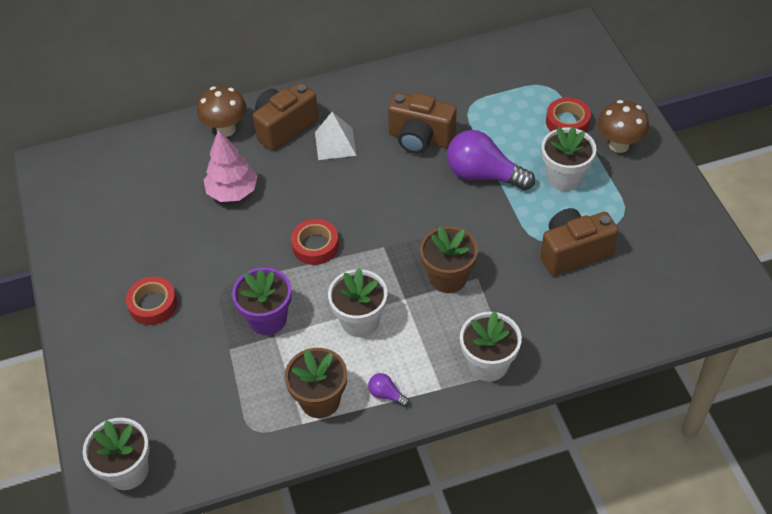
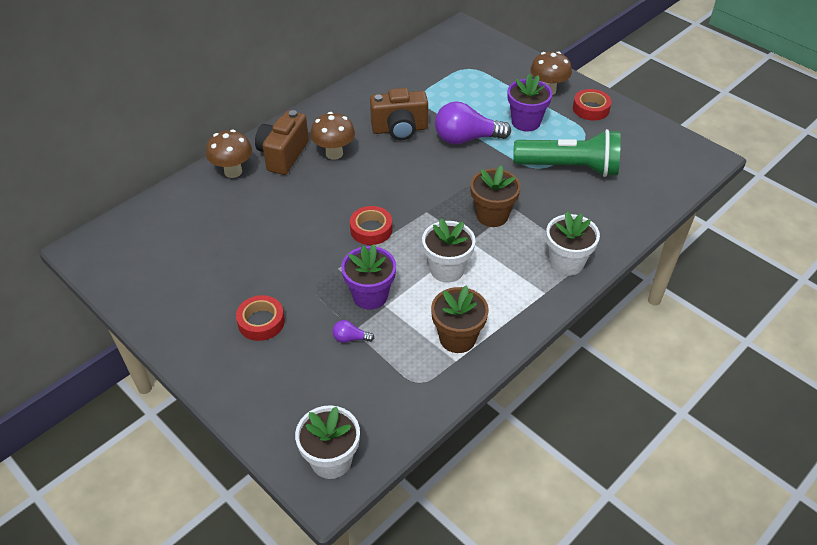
camera: 30 degrees left, 5 degrees down
pink tree [204,129,257,202] -> none
white pyramid [315,112,357,160] -> brown mushroom [310,112,355,160]
purple light bulb [368,373,410,407] -> purple light bulb moved to [332,320,374,343]
brown camera [540,208,619,276] -> green flashlight [513,129,621,177]
white flower pot [542,127,596,191] -> purple flower pot [508,74,553,131]
red tape [546,97,591,132] -> red tape moved to [573,89,612,121]

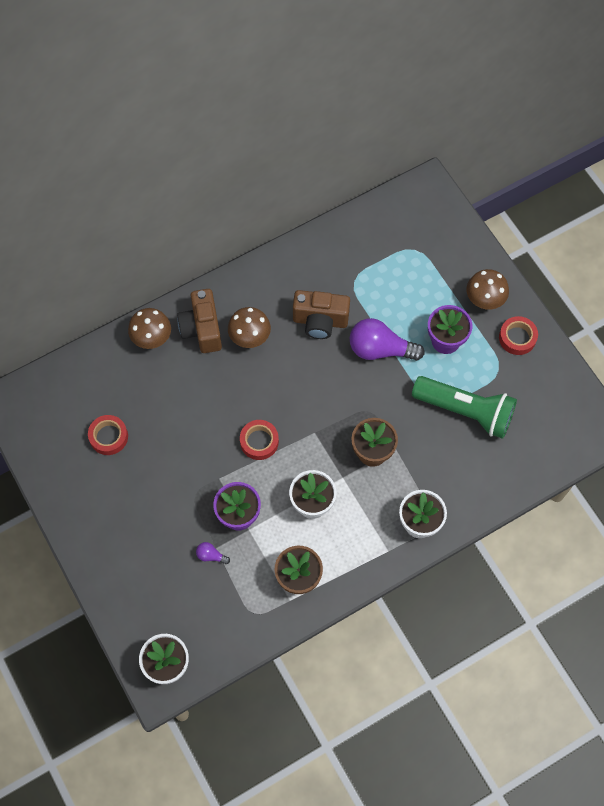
camera: 15 degrees right, 20 degrees up
red tape [236,295,285,341] -> red tape moved to [88,415,128,455]
brown camera [255,110,309,175] -> brown camera turned 45 degrees counterclockwise [177,289,222,353]

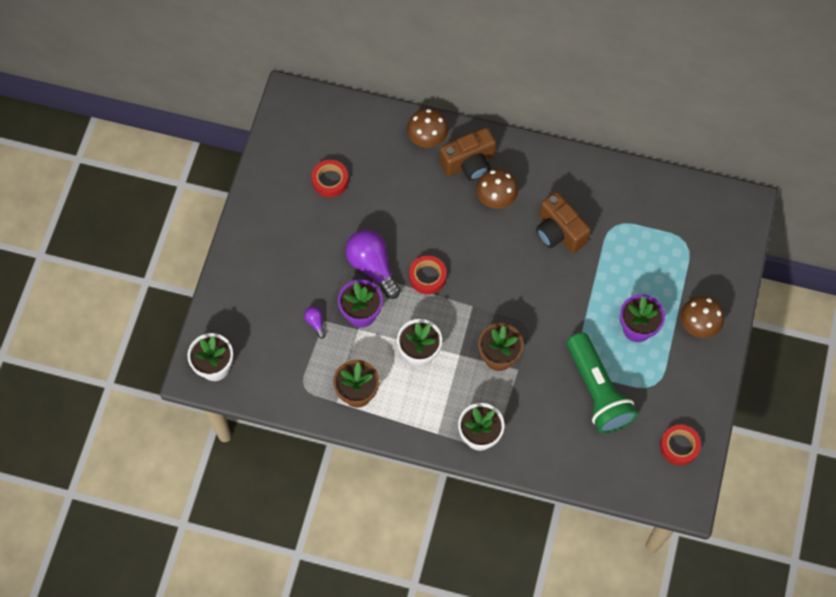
camera: 45 degrees right, 0 degrees up
brown camera [177,289,222,353] -> brown camera turned 150 degrees counterclockwise [440,127,496,181]
purple light bulb [350,318,425,361] -> purple light bulb moved to [345,230,401,299]
red tape [499,316,538,355] -> red tape moved to [660,424,701,466]

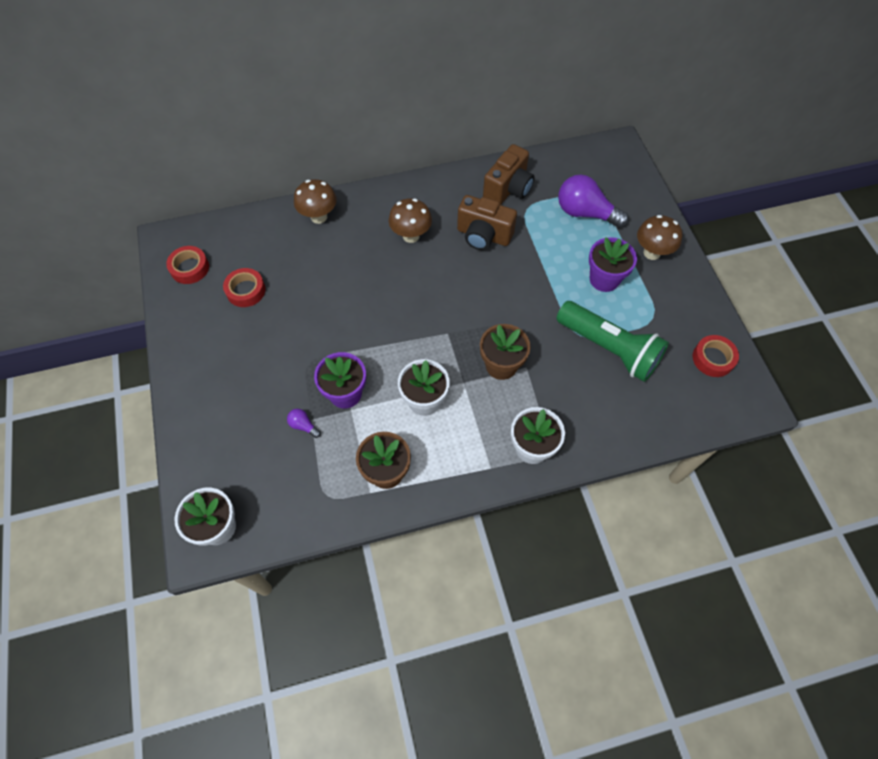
camera: 30 degrees left, 5 degrees down
purple light bulb [345,230,401,299] -> purple light bulb moved to [558,174,629,228]
red tape [409,255,447,294] -> red tape moved to [166,246,209,284]
brown camera [440,127,496,181] -> brown camera moved to [483,144,534,205]

